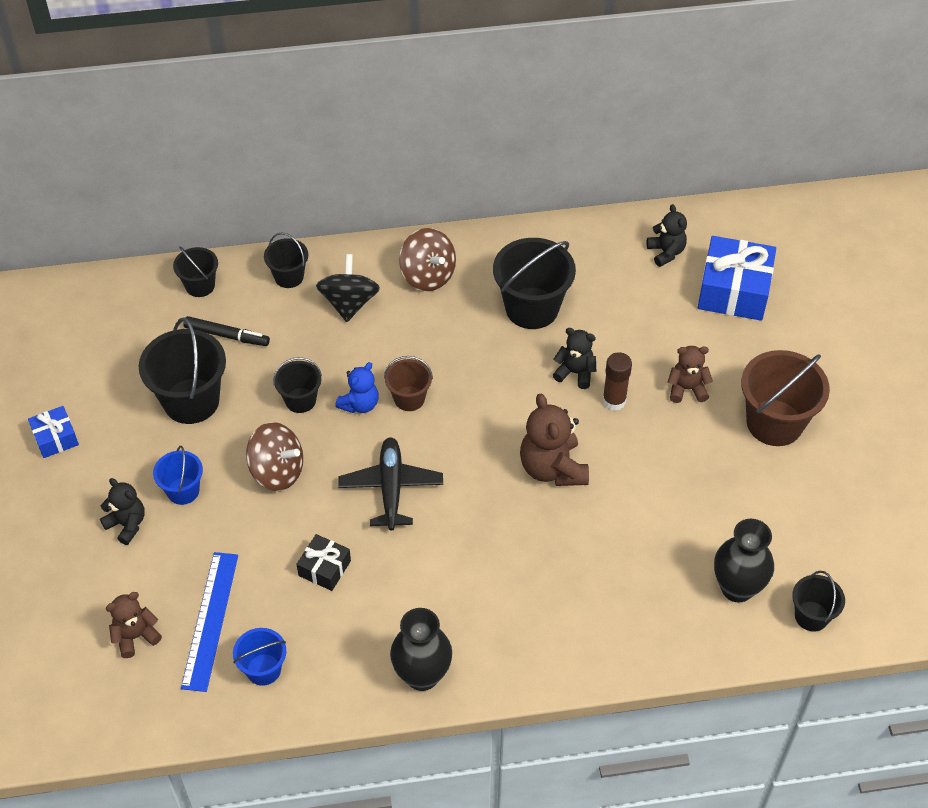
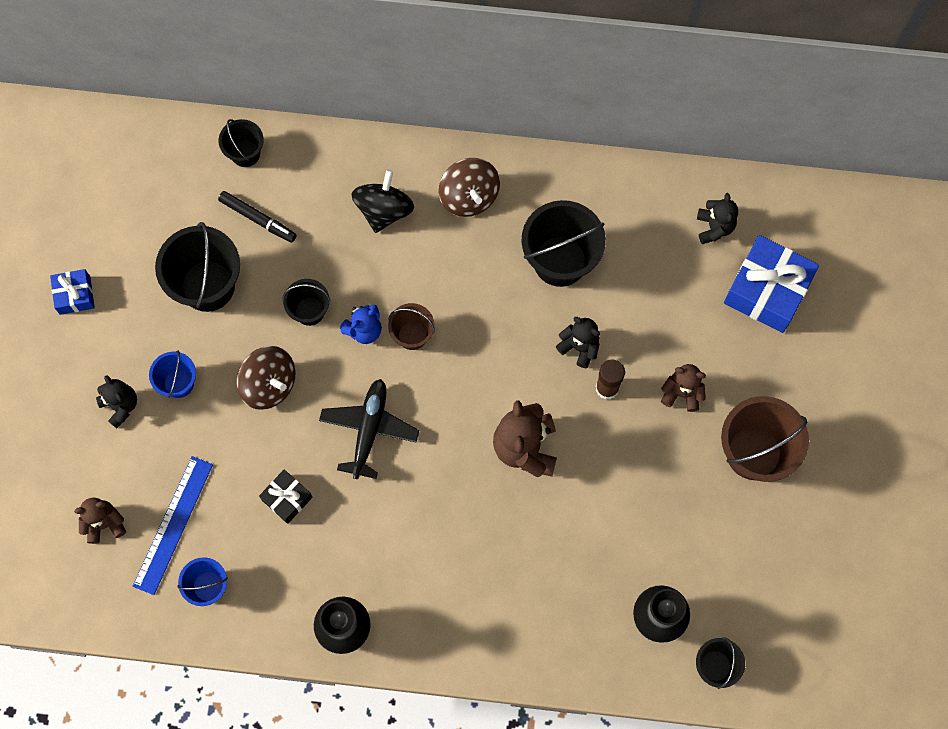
camera: 15 degrees right, 20 degrees up
black bucket [264,233,308,288] -> none

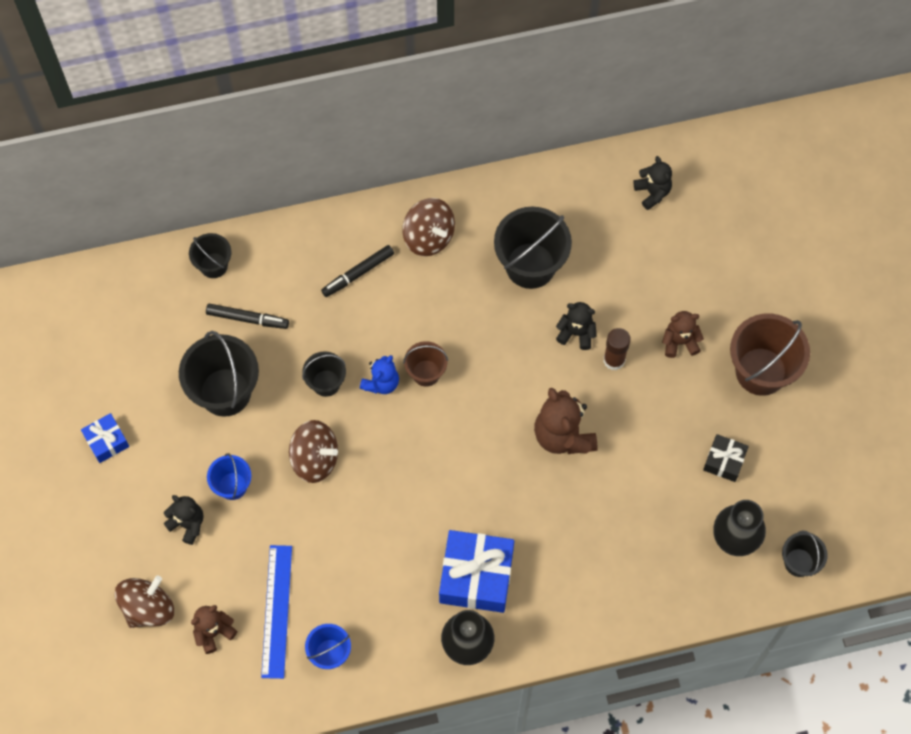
camera: 20 degrees left, 5 degrees down
black gift [259,470,313,524] -> black gift moved to [703,434,749,482]
black plane [319,379,419,479] -> none
black spinning top [351,169,414,233] -> black marker [321,245,394,297]
blue gift [724,235,819,333] -> blue gift moved to [439,530,514,613]
none -> brown spinning top [115,576,174,628]

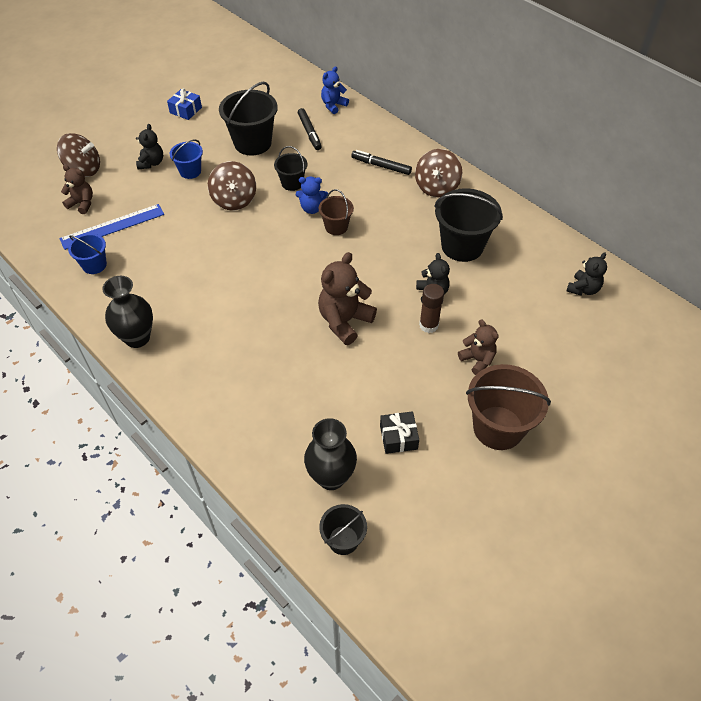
camera: 60 degrees right, 15 degrees down
black bucket [189,233,231,278] -> blue teddy bear [321,66,349,114]
blue gift [439,530,514,613] -> none

